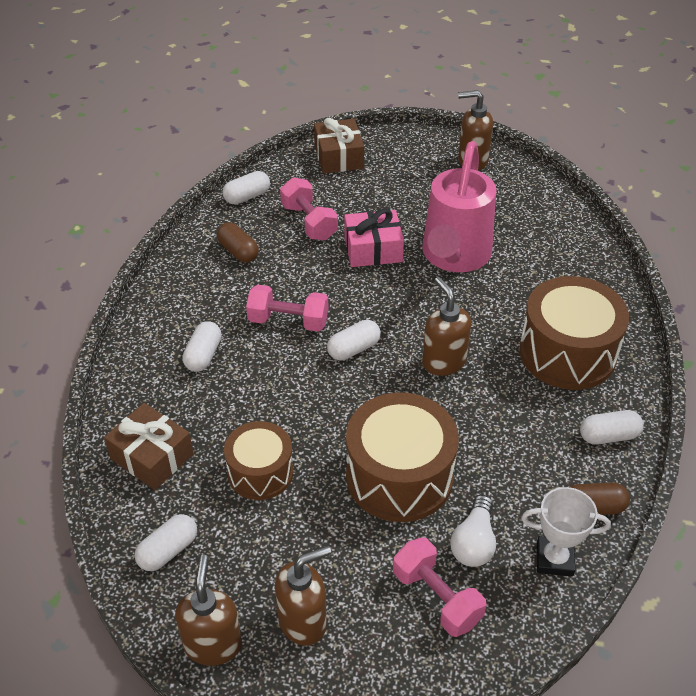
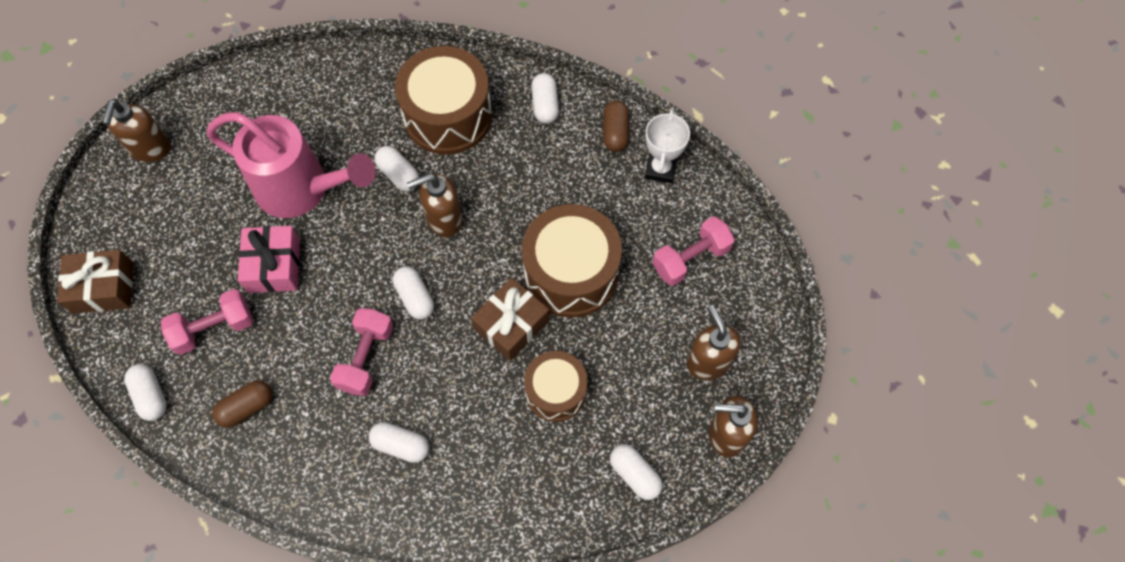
camera: 85 degrees left, 20 degrees up
brown gift [104,403,193,490] -> brown gift moved to [471,278,549,361]
white light bulb [450,495,496,567] -> none
none -> white capsule [374,146,420,192]

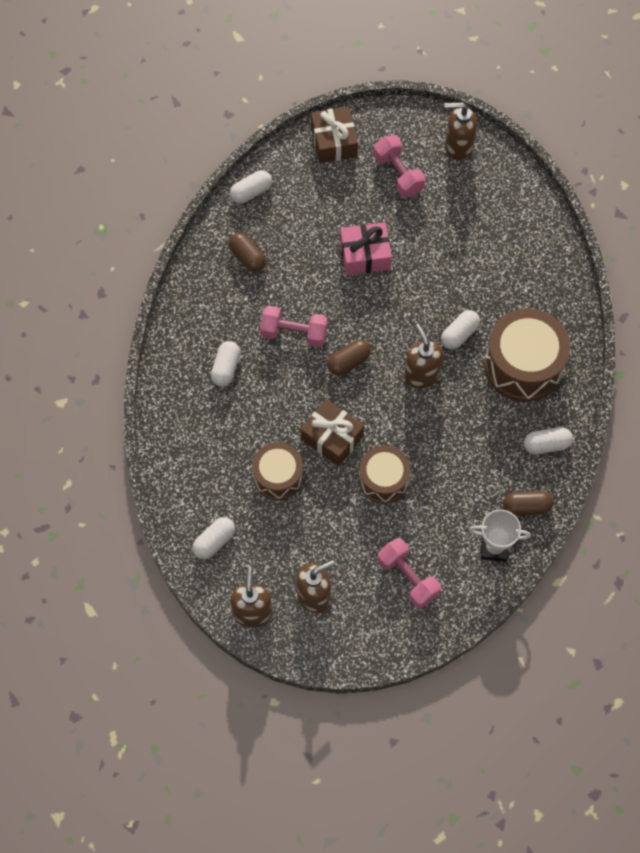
camera: 85 degrees right, 0 degrees up
pink dumbbell [161,289,253,355] -> pink dumbbell moved to [373,135,426,198]
pink watering can [206,112,376,218] -> none
white capsule [393,266,434,320] -> brown capsule [327,340,371,375]
brown drum [522,204,622,318] -> brown drum [359,446,410,504], size x0.62

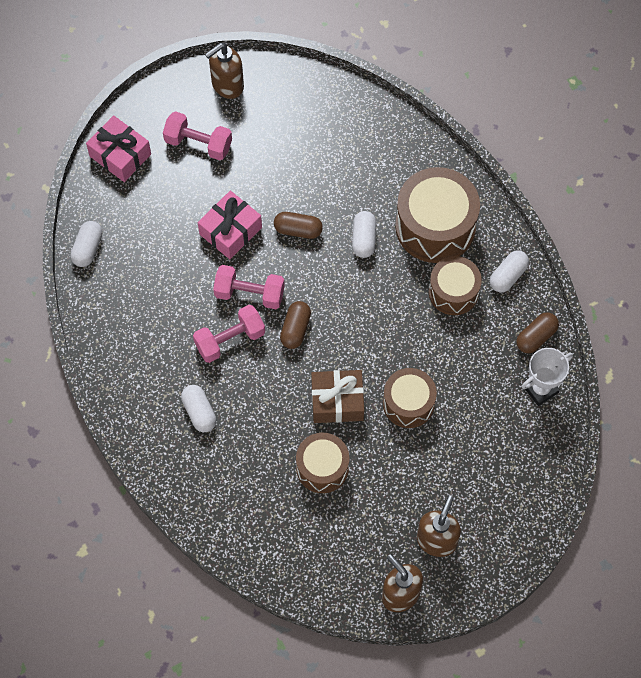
camera: 40 degrees left, 0 degrees up
white capsule [193,517,235,559] -> none
brown capsule [229,233,266,272] -> brown capsule moved to [274,212,323,239]
brown gift [311,106,358,163] -> pink gift [86,115,151,182]
pink dumbbell [377,538,441,609] -> pink dumbbell moved to [213,265,285,309]
brown soap dispenser [404,324,444,389] -> none
none -> brown drum [429,256,482,315]

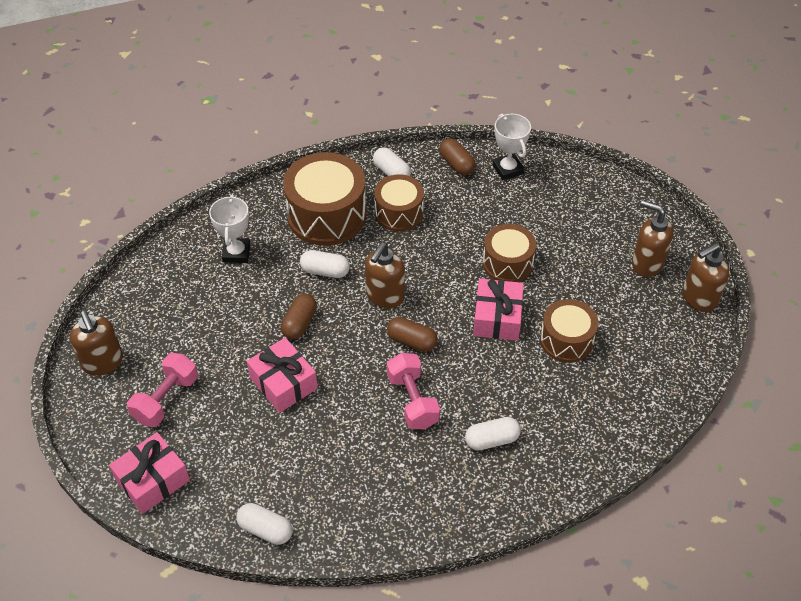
camera: 80 degrees left, 15 degrees down
pink dumbbell [213,265,285,309] -> none
brown gift [311,370,364,423] -> pink gift [473,279,524,341]
none -> white trophy [209,195,251,263]
none -> brown soap dispenser [365,243,405,308]

